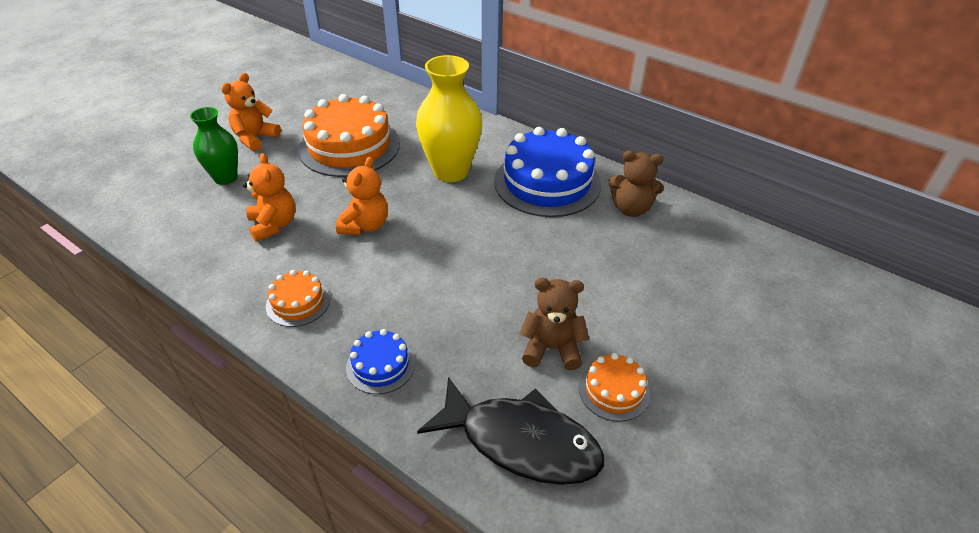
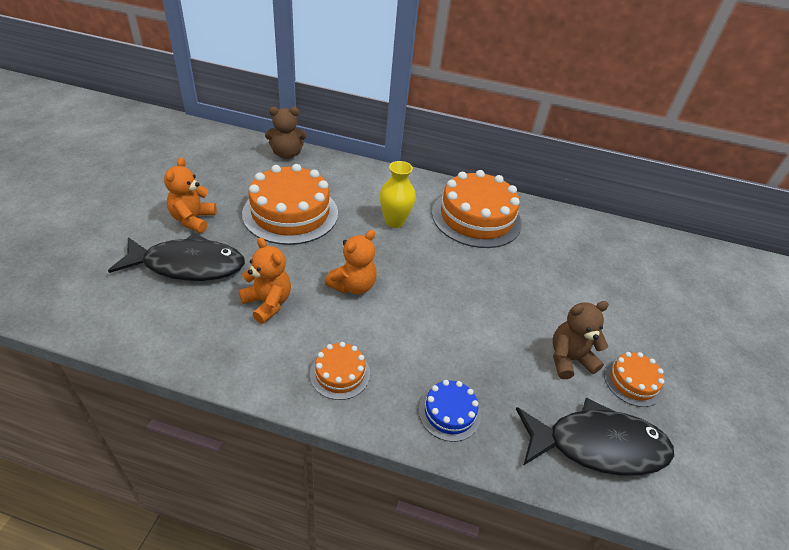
camera: 25 degrees left, 0 degrees up
green vase [190,107,238,185] -> black fish [108,233,245,281]
orange teddy bear [336,157,388,235] -> orange teddy bear turned 45 degrees clockwise [325,230,377,294]
yellow vase [416,55,482,182] -> yellow vase [379,161,416,228], size x0.63
blue cake [494,127,601,217] -> orange cake [432,170,522,248]
brown teddy bear [608,150,664,217] -> brown teddy bear moved to [265,107,307,159]

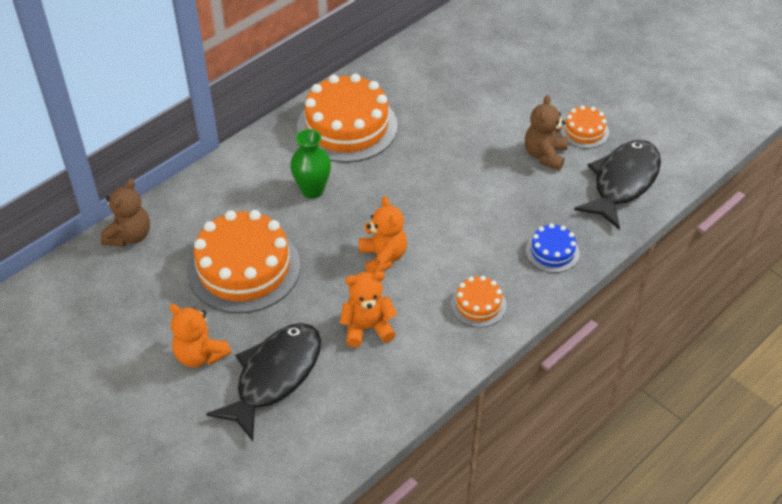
camera: 55 degrees left, 5 degrees up
yellow vase [379,161,416,228] -> green vase [290,129,331,199]

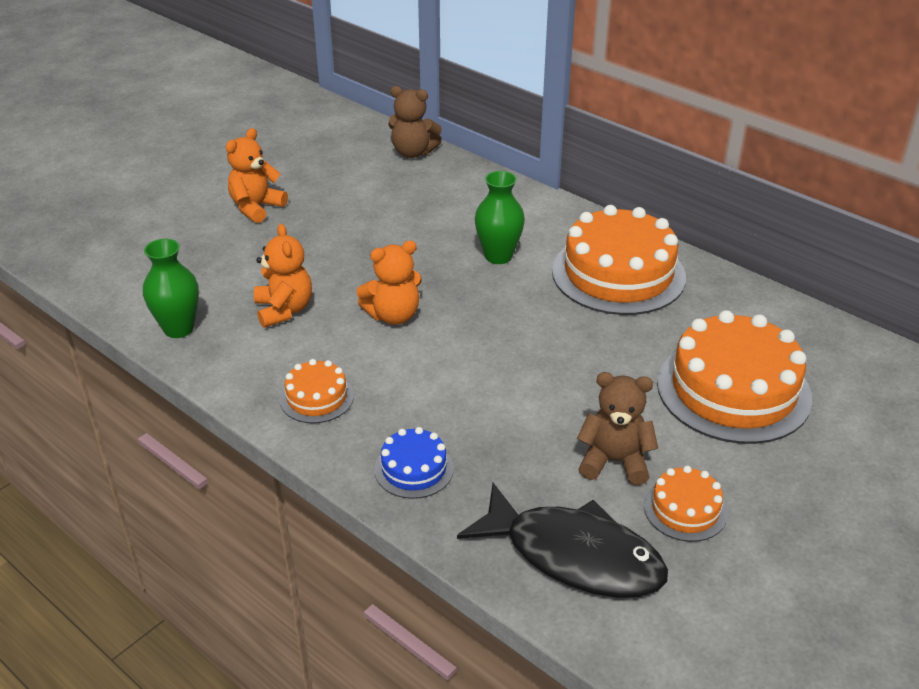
camera: 85 degrees right, 10 degrees down
orange cake [187,210,300,313] -> orange cake moved to [657,310,812,444]
black fish [206,323,321,441] -> none
none -> green vase [143,239,199,338]

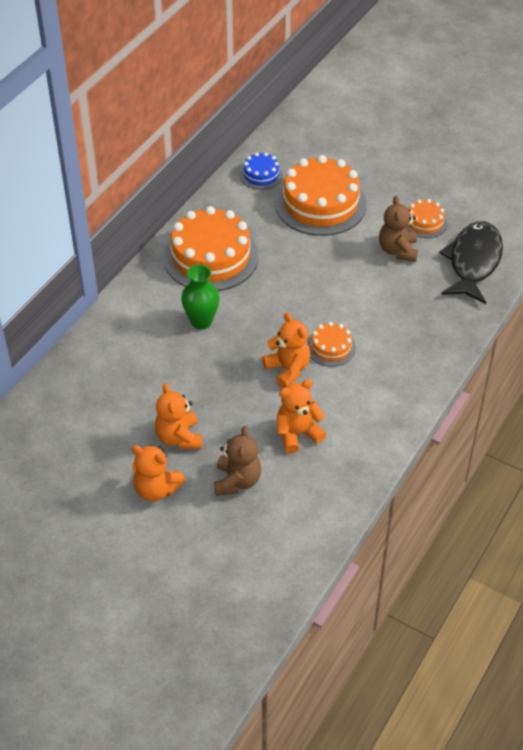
camera: 100 degrees left, 10 degrees up
green vase [143,239,199,338] -> none
orange cake [280,359,354,423] -> orange cake moved to [307,322,356,366]
blue cake [374,427,454,499] -> blue cake moved to [240,152,283,190]
brown teddy bear [388,86,442,158] -> brown teddy bear moved to [214,426,261,496]
none -> orange teddy bear [155,383,202,449]

